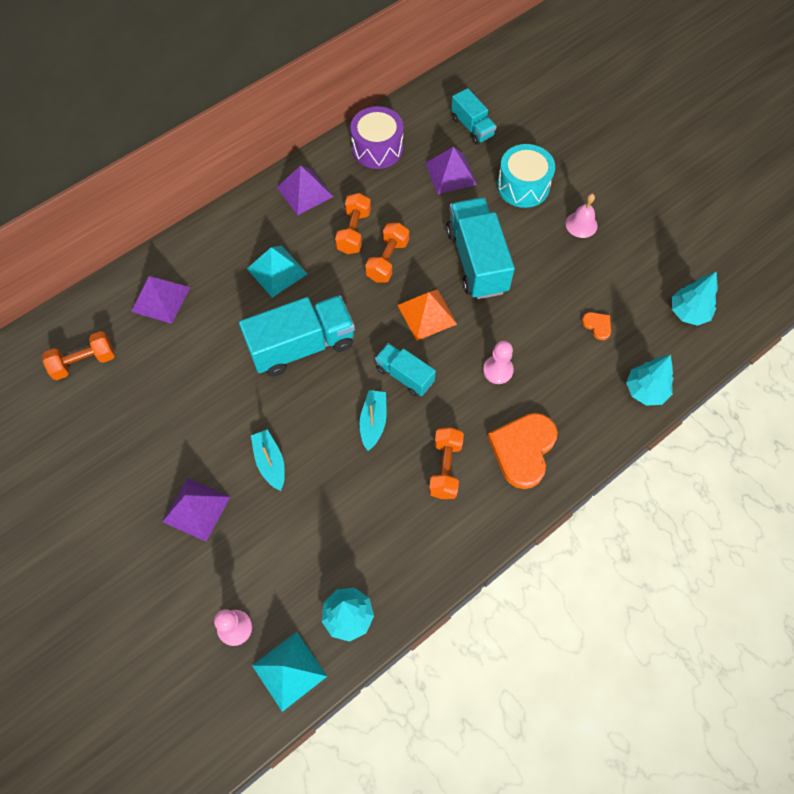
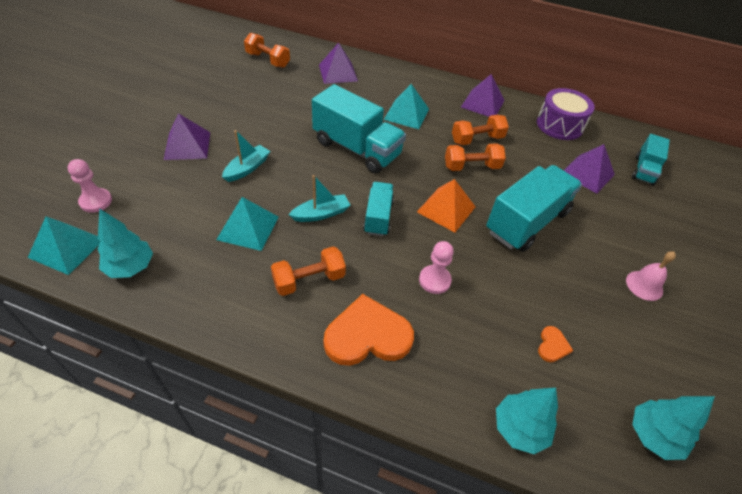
camera: 55 degrees right, 15 degrees down
turquoise drum [497,144,555,208] -> none
none -> turquoise pyramid [216,197,278,251]

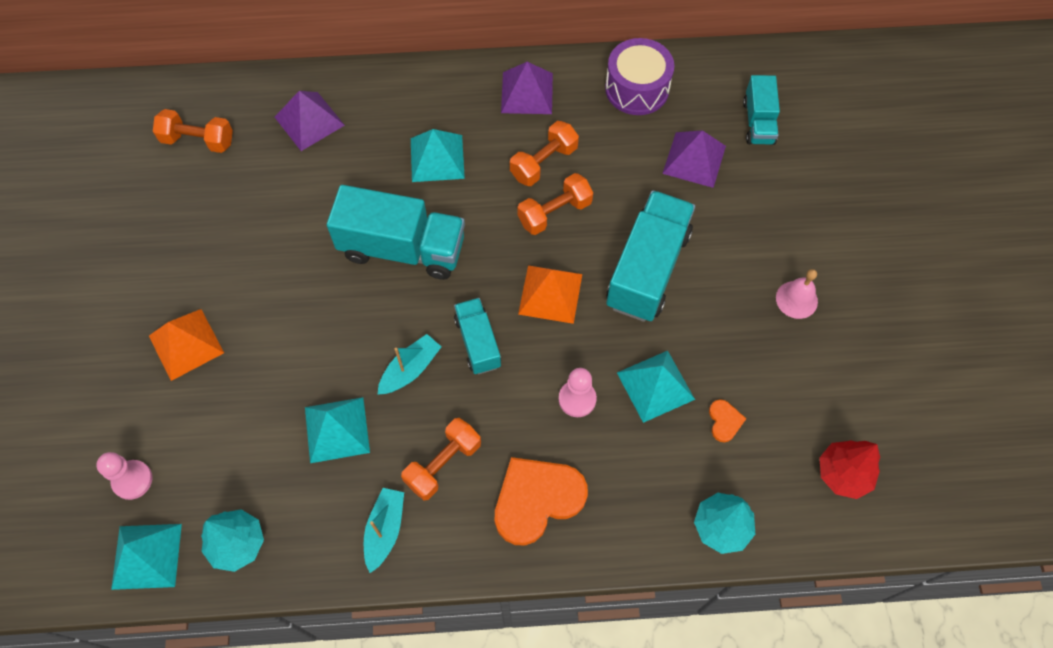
camera: 20 degrees left, 15 degrees up
purple pyramid [164,113,210,160] -> orange pyramid [149,309,224,381]
turquoise boat [222,130,270,182] -> turquoise boat moved to [364,488,404,573]
turquoise tree [632,396,715,460] -> red tree [819,440,880,499]
none -> turquoise pyramid [617,351,695,423]

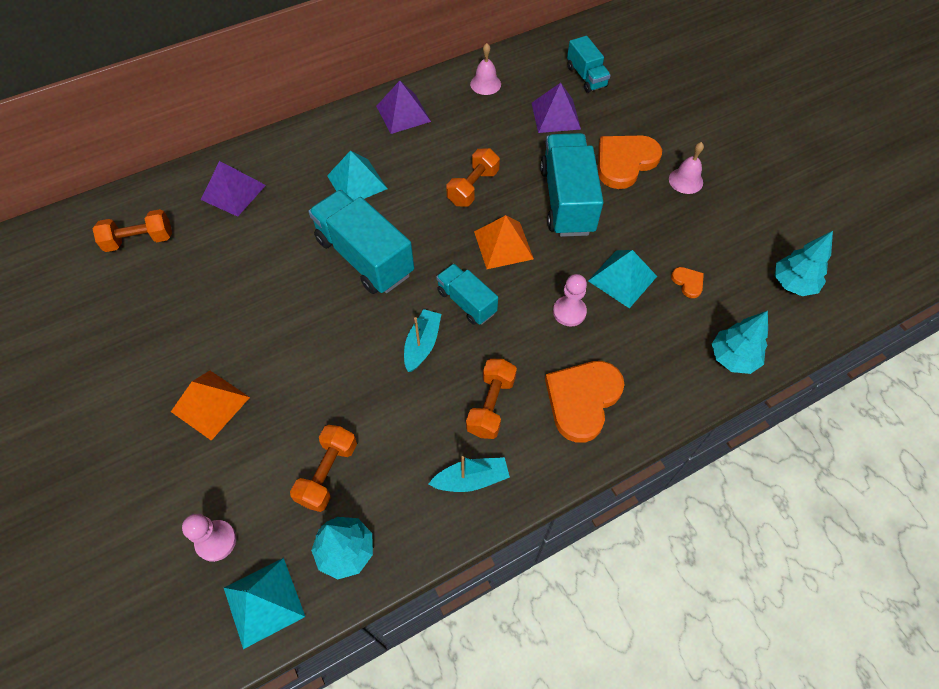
camera: 25 degrees left, 5 degrees down
turquoise pyramid [305,397,370,463] -> none
turquoise truck [327,185,465,280] -> turquoise truck turned 120 degrees counterclockwise [309,190,414,294]
turquoise boat [364,488,404,573] -> turquoise boat turned 90 degrees clockwise [429,456,510,492]
orange dumbbell [510,121,579,186] -> orange dumbbell moved to [290,425,357,512]
purple drum [605,38,674,115] -> pink bell [470,43,501,95]
red tree [819,440,880,499] -> turquoise tree [775,231,833,296]
none -> orange heart [598,136,662,189]

